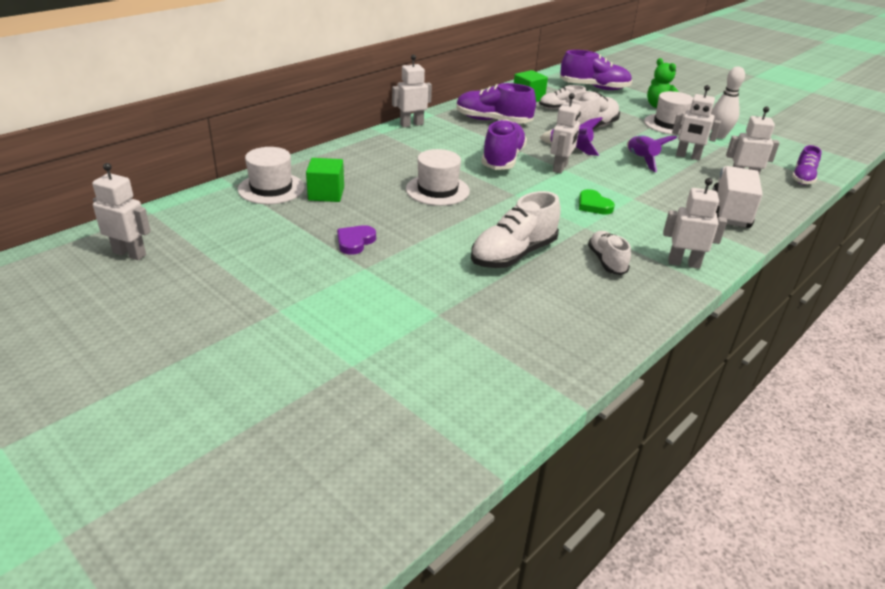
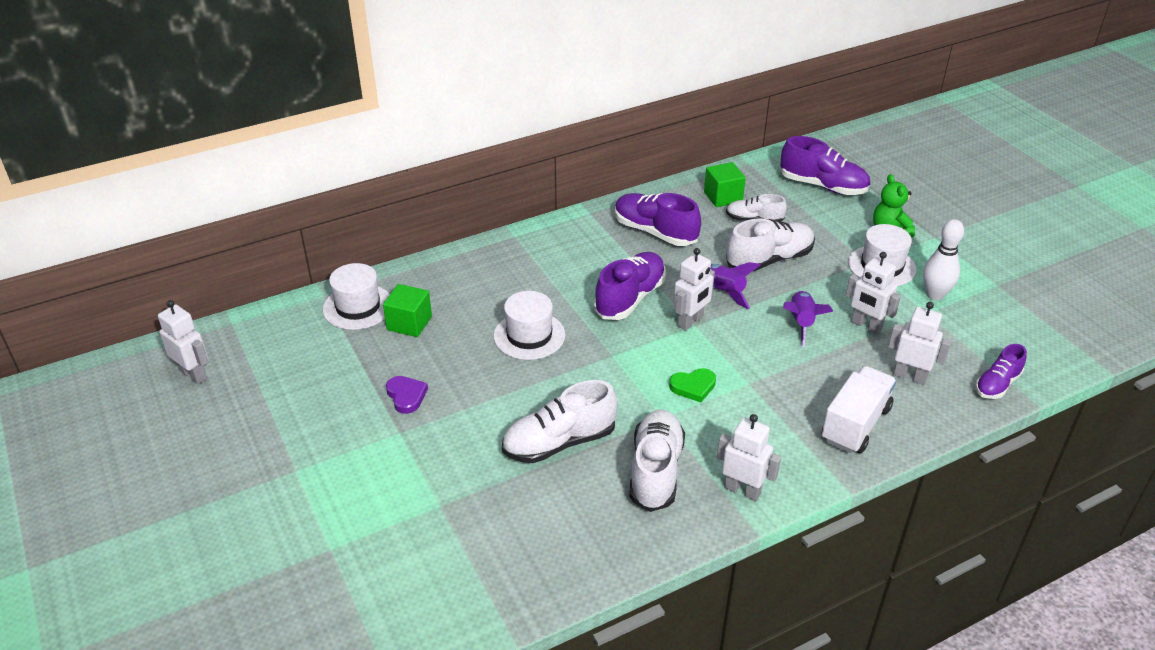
camera: 20 degrees right, 5 degrees up
purple heart [337,225,376,255] -> purple heart turned 105 degrees clockwise [386,376,428,414]
white robot [392,55,432,127] -> none
green heart [579,189,615,215] -> green heart turned 90 degrees counterclockwise [669,368,716,402]
white shoe [588,231,631,275] -> white shoe [629,409,685,512], size x1.64

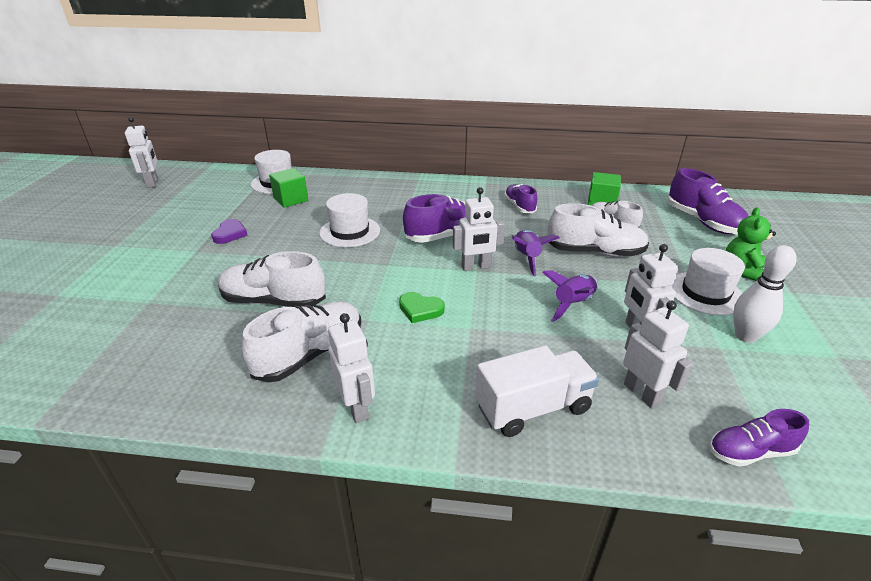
camera: 35 degrees right, 5 degrees down
purple shoe [615,193,701,246] -> purple shoe [504,184,537,214], size x0.61

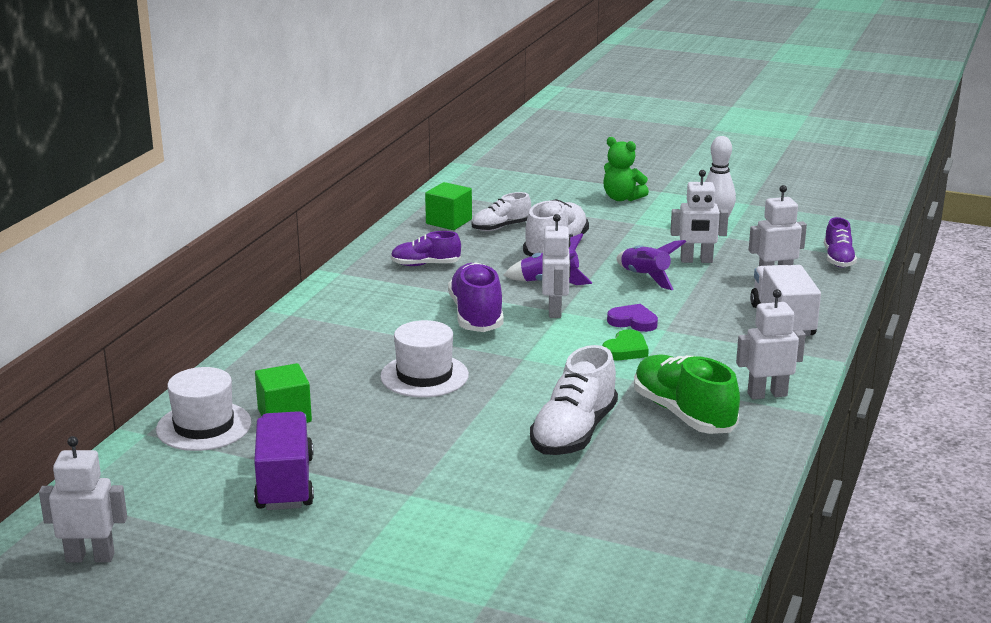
camera: 75 degrees left, 10 degrees down
purple heart [211,219,248,244] -> purple heart moved to [607,304,658,332]
white shoe [241,301,361,382] -> green shoe [634,354,740,434]
purple shoe [667,168,748,234] -> none
white hat [671,248,745,315] -> none
none -> purple truck [254,411,314,510]

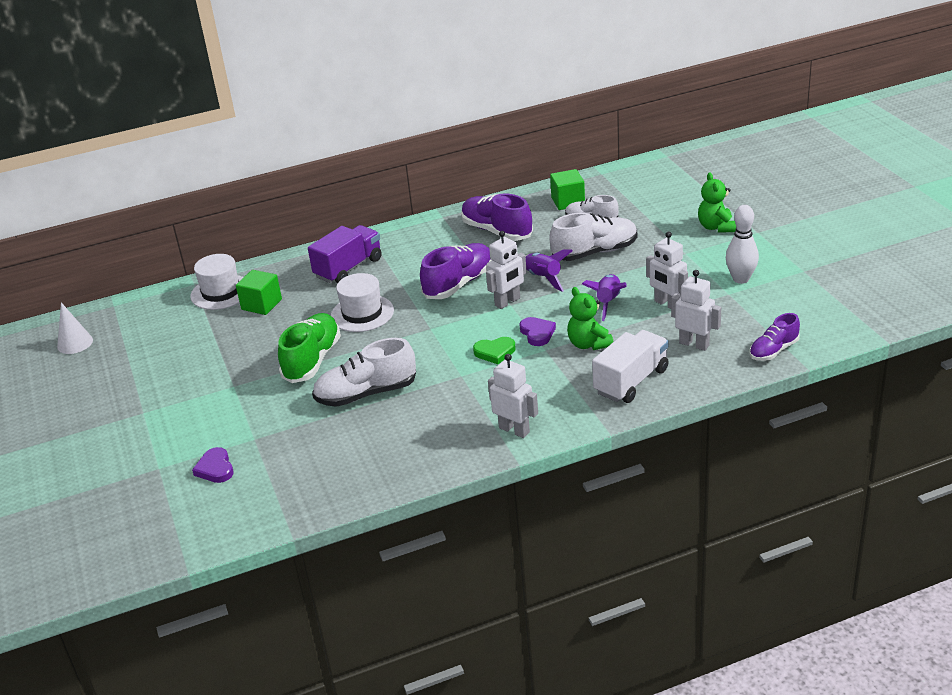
camera: 50 degrees right, 10 degrees up
white robot [39,436,127,562] -> white cone [57,302,93,354]
purple truck [254,411,314,510] -> purple truck moved to [308,225,382,284]
purple shoe [391,231,461,266] -> purple shoe [461,194,533,241], size x1.64
green shoe [634,354,740,434] -> green shoe moved to [278,313,341,383]
none -> purple heart [192,447,233,483]
none -> green teddy bear [567,287,613,350]

